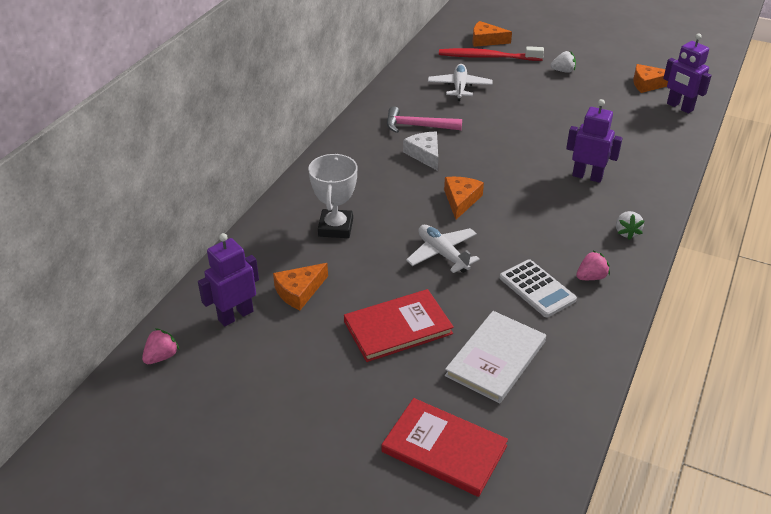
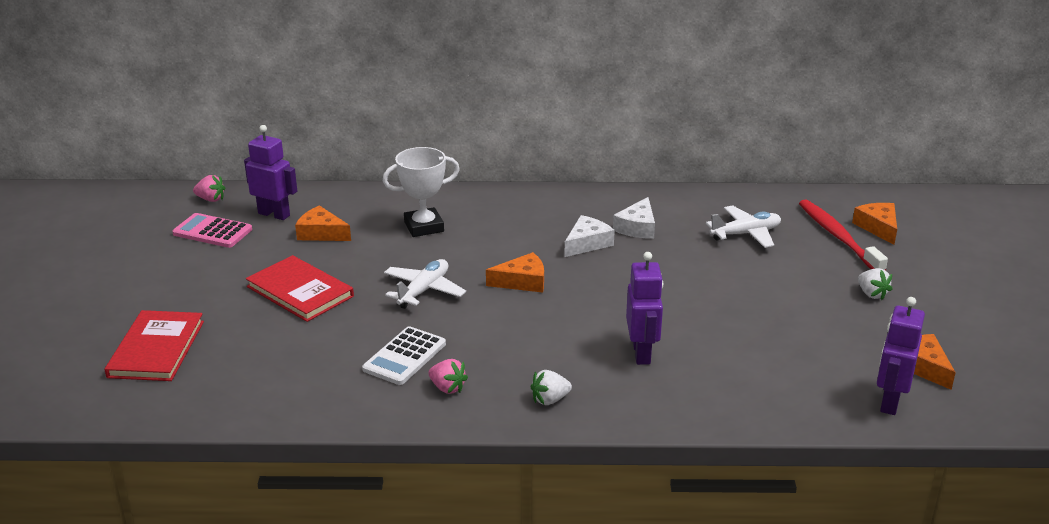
camera: 65 degrees right, 10 degrees down
pink hammer [387,106,462,133] -> white cheese [613,197,655,239]
white book [445,311,546,403] -> none
none -> pink calculator [172,213,252,248]

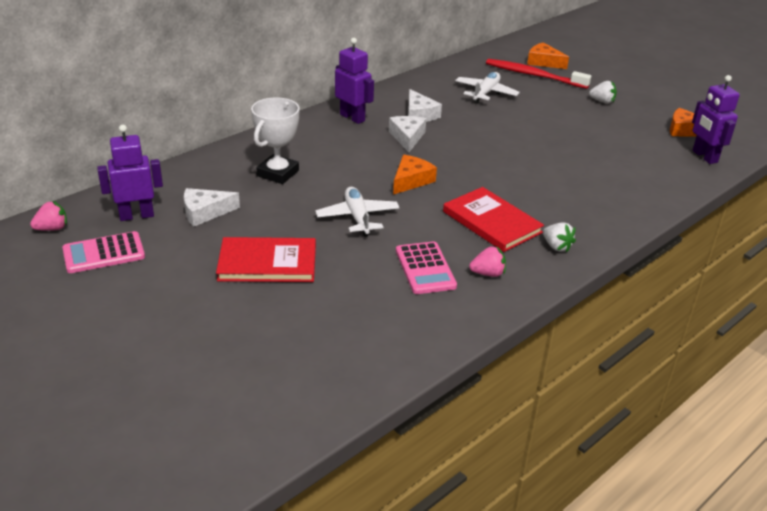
camera: 45 degrees left, 5 degrees up
red book [104,310,204,381] -> red book moved to [443,187,544,252]
orange cheese [295,205,351,241] -> white cheese [184,188,240,227]
white calculator [362,326,446,385] -> pink calculator [396,241,457,294]
white strawberry [531,370,572,405] -> white strawberry turned 60 degrees counterclockwise [543,222,576,252]
purple robot [626,252,663,365] -> purple robot moved to [335,38,374,124]

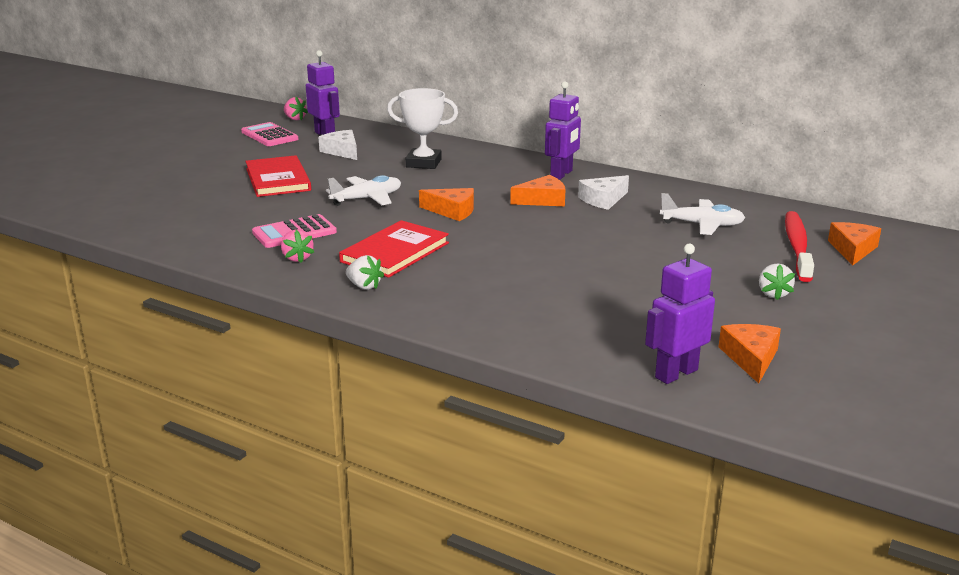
camera: 75 degrees right, 10 degrees down
white cheese [389,116,426,152] -> orange cheese [510,175,565,206]
white strawberry [543,222,576,252] -> white strawberry turned 90 degrees counterclockwise [346,255,384,290]

